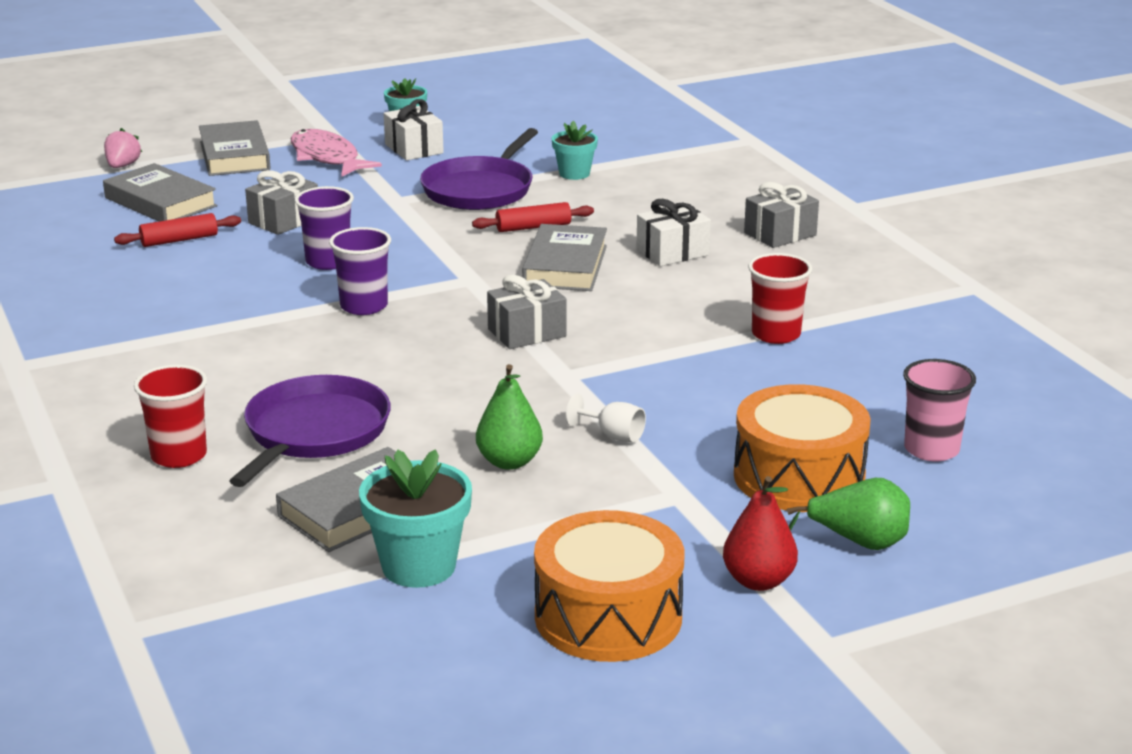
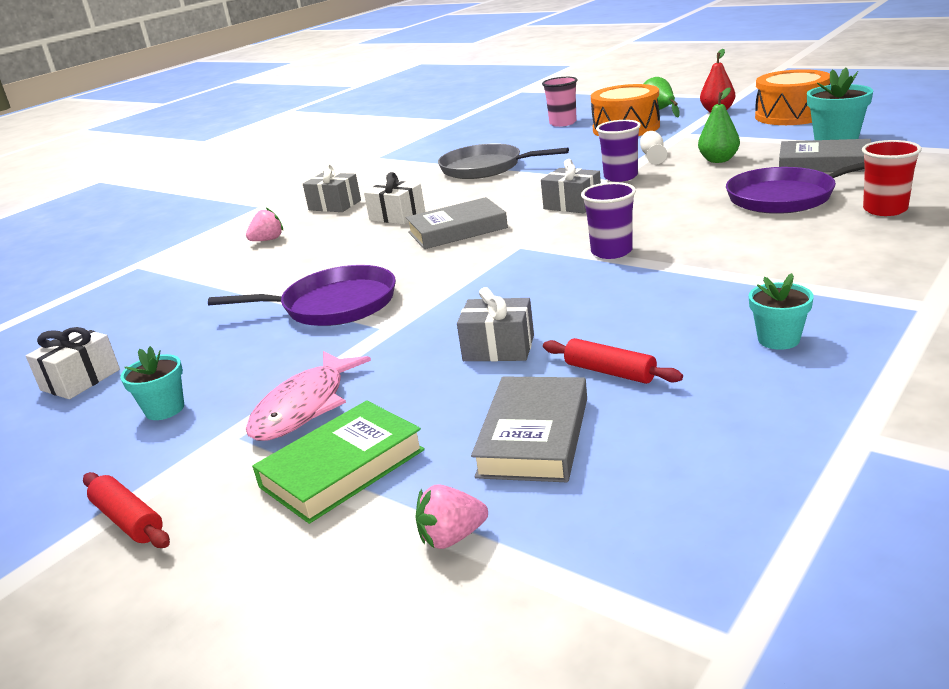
camera: 115 degrees left, 0 degrees up
grey book [199,120,270,176] -> green book [252,400,425,524]
purple cup [295,186,354,270] -> purple cup moved to [596,120,641,182]
white gift [384,99,444,161] -> white gift moved to [26,327,120,399]
red rolling pin [472,202,594,232] -> red rolling pin moved to [83,472,170,548]
turquoise flower pot [552,121,598,180] -> turquoise flower pot moved to [749,273,814,350]
red cup [748,253,812,344] -> grey pan [438,143,569,179]
none -> pink strawberry [246,208,283,241]

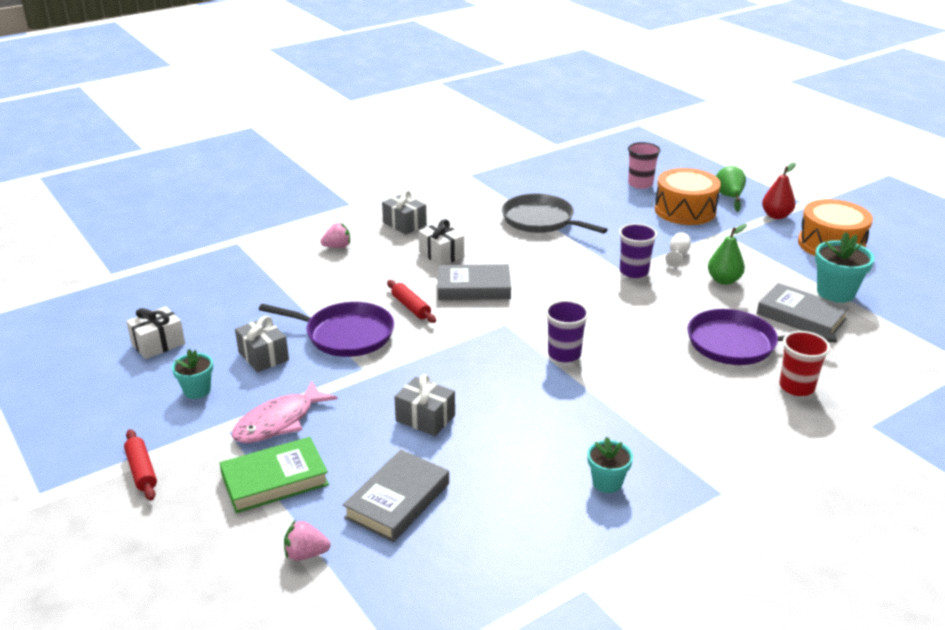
camera: 15 degrees right, 5 degrees up
grey gift [541,159,601,213] -> grey gift moved to [235,316,289,372]
red rolling pin [543,338,683,384] -> red rolling pin moved to [387,280,436,323]

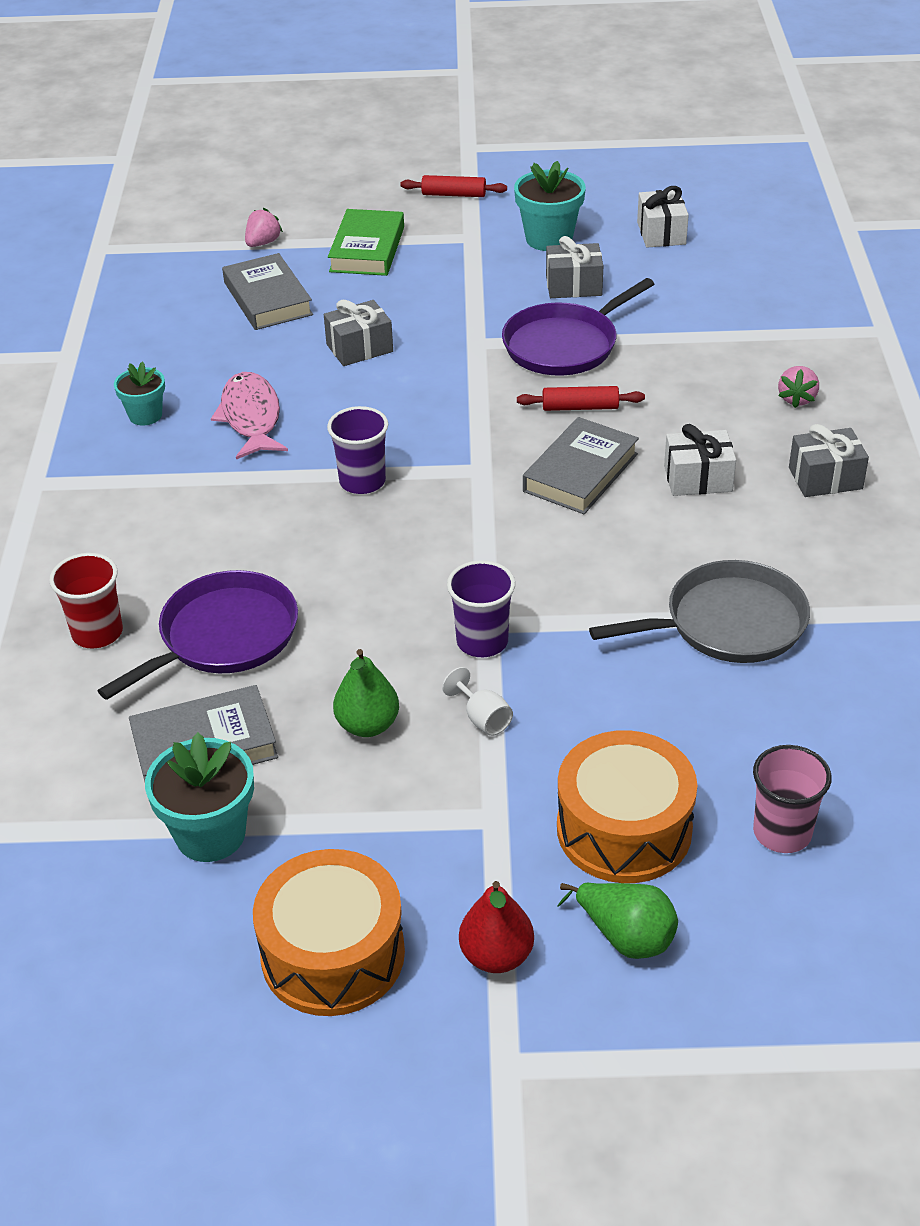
camera: 125 degrees right, 10 degrees up
turquoise flower pot [172,349,213,399] -> turquoise flower pot [514,161,586,251], size x1.60
pink fish [231,380,338,443] -> pink fish moved to [211,372,288,460]

